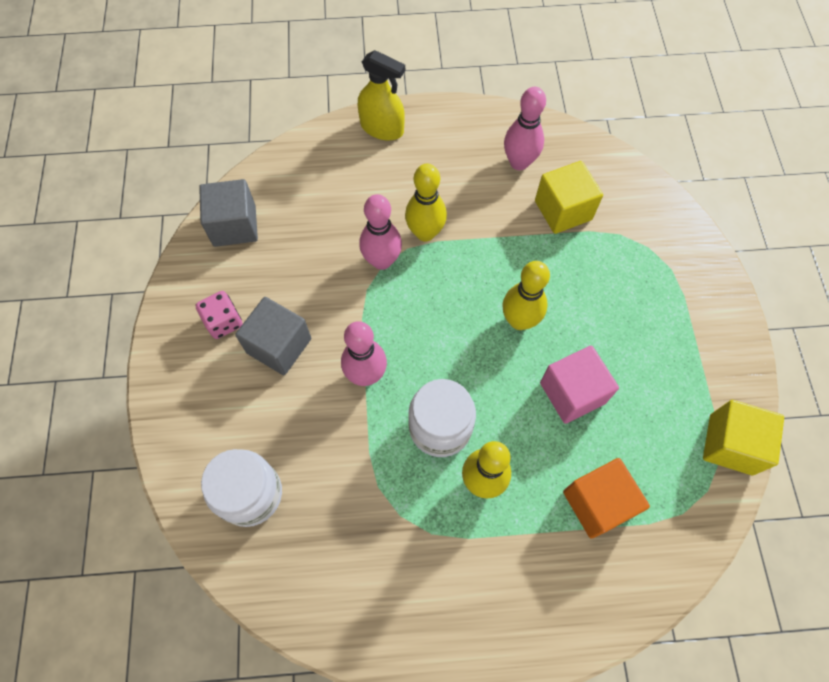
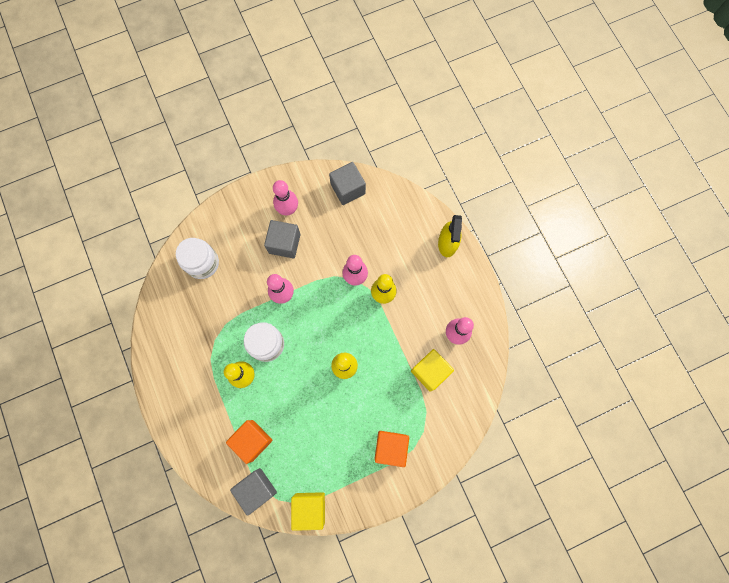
camera: 70 degrees right, 10 degrees up
pink dice [195,291,242,339] -> pink bowling pin [273,180,298,215]
pink cube [540,346,619,424] -> none
none -> grey cube [230,468,277,516]
none -> orange cube [374,431,409,467]

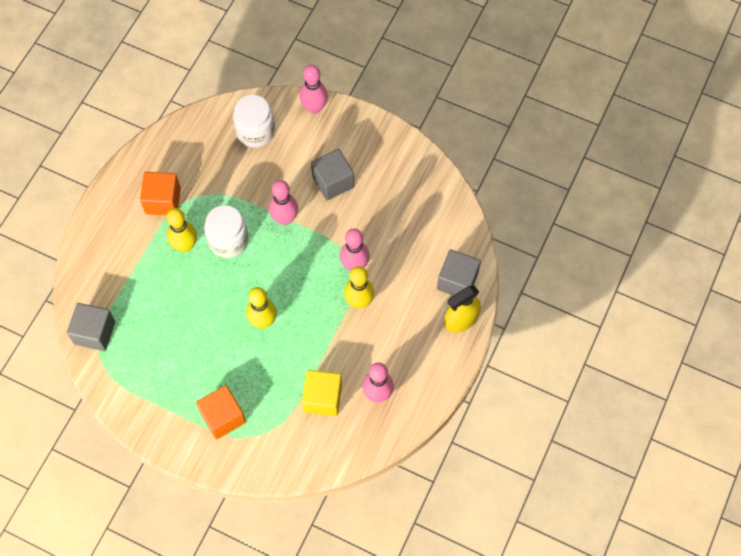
camera: 50 degrees right, 10 degrees down
orange cube [226,420,272,464] -> orange cube moved to [140,172,181,215]
pink bowling pin [273,180,298,215] -> pink bowling pin moved to [300,65,328,114]
yellow cube [291,492,325,531] -> none
grey cube [329,162,366,205] -> grey cube moved to [437,249,481,296]

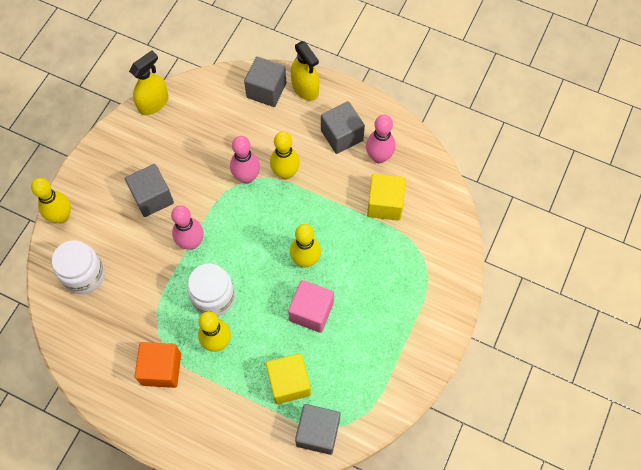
camera: 90 degrees left, 0 degrees up
orange cube [196,385,246,439] -> none
pink bowling pin [300,65,328,114] -> yellow bowling pin [31,178,71,224]
none -> yellow spray bottle [129,50,168,115]
none -> yellow cube [266,353,311,404]
none -> pink cube [288,280,334,333]
none -> grey cube [321,101,365,154]

